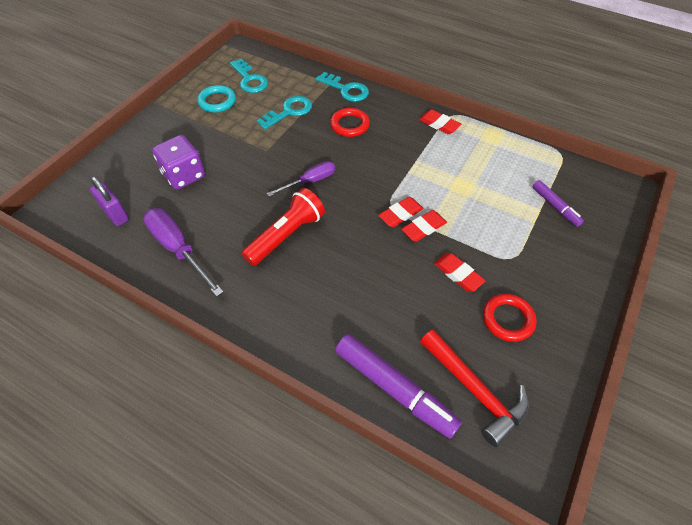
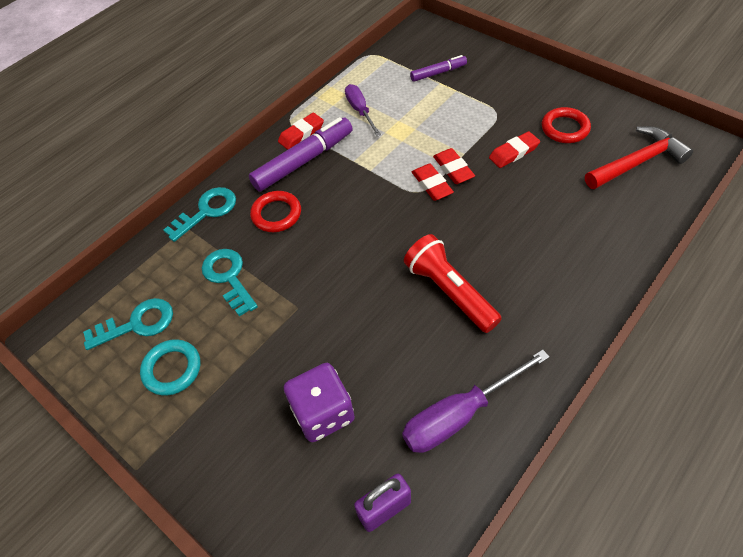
camera: 75 degrees left, 0 degrees up
purple screwdriver [267,161,335,196] -> purple screwdriver moved to [345,84,381,136]
purple marker [335,334,462,439] -> purple marker moved to [249,117,353,192]

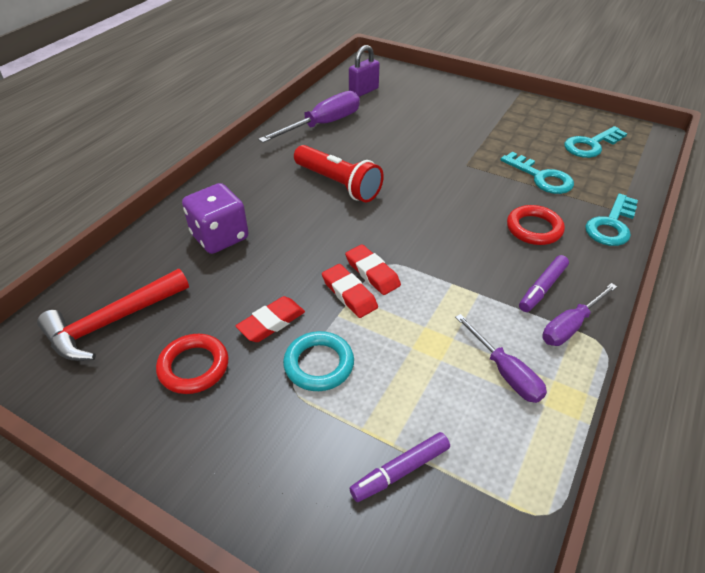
camera: 165 degrees right, 10 degrees down
turquoise ring [140,339,200,395] -> turquoise ring moved to [283,331,354,391]
purple marker [249,117,353,192] -> purple marker [519,255,569,312], size x0.56
red eraser [278,112,324,150] -> purple screwdriver [542,283,617,346]
purple dice [284,363,355,442] -> purple dice moved to [182,183,249,254]

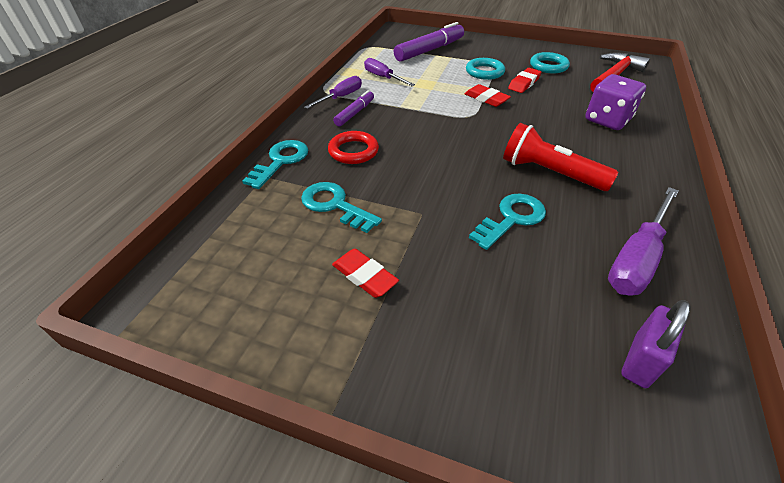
camera: 170 degrees right, 0 degrees up
red ring [156,334,229,394] -> turquoise ring [530,52,570,73]
red eraser [345,244,401,295] -> red eraser moved to [332,249,399,298]
purple marker [349,432,450,502] -> purple marker [394,22,464,62], size x1.80
turquoise key [564,126,627,158] -> turquoise key moved to [469,194,546,250]

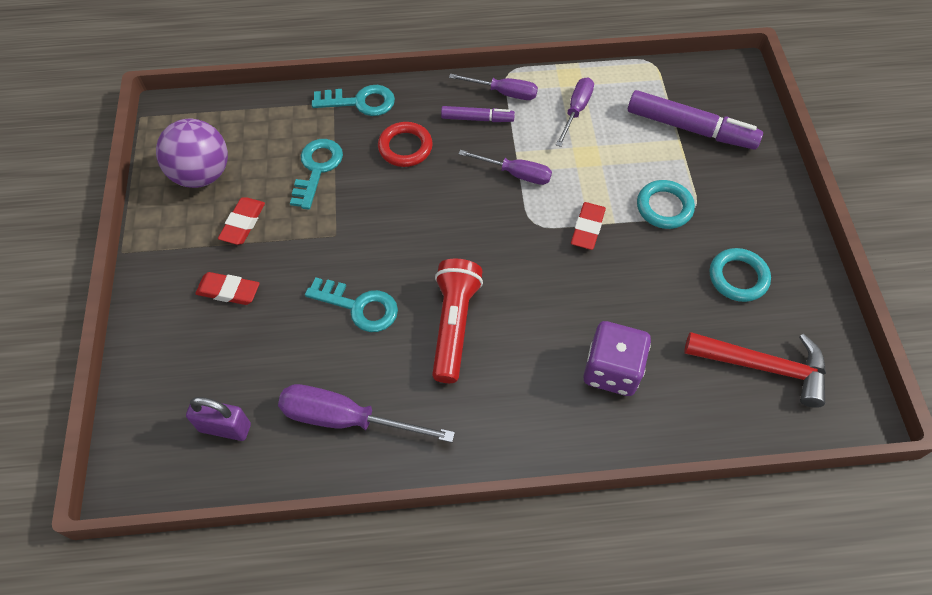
camera: 65 degrees right, 15 degrees up
red eraser [508,68,541,93] -> red eraser moved to [195,272,259,305]
none -> purple ball [156,119,228,188]
none -> purple screwdriver [459,150,552,185]

